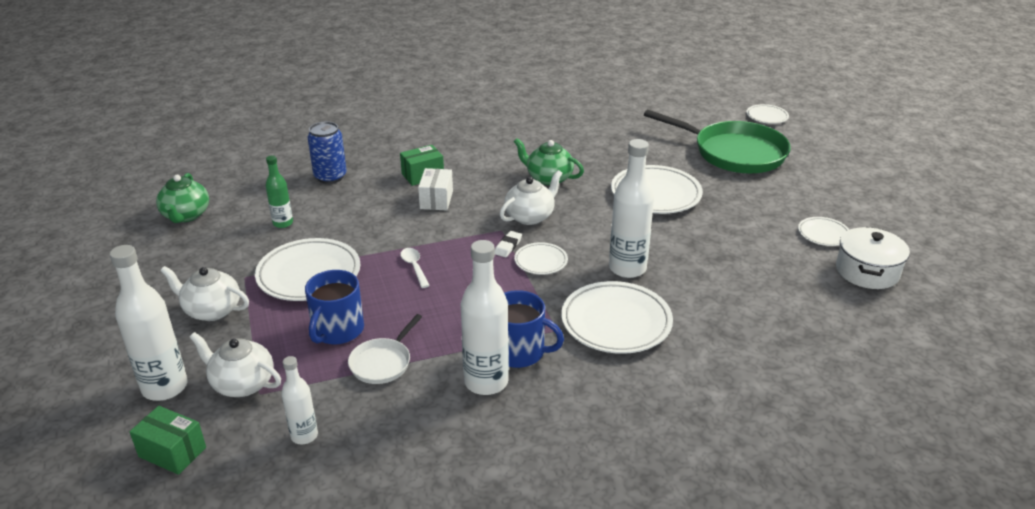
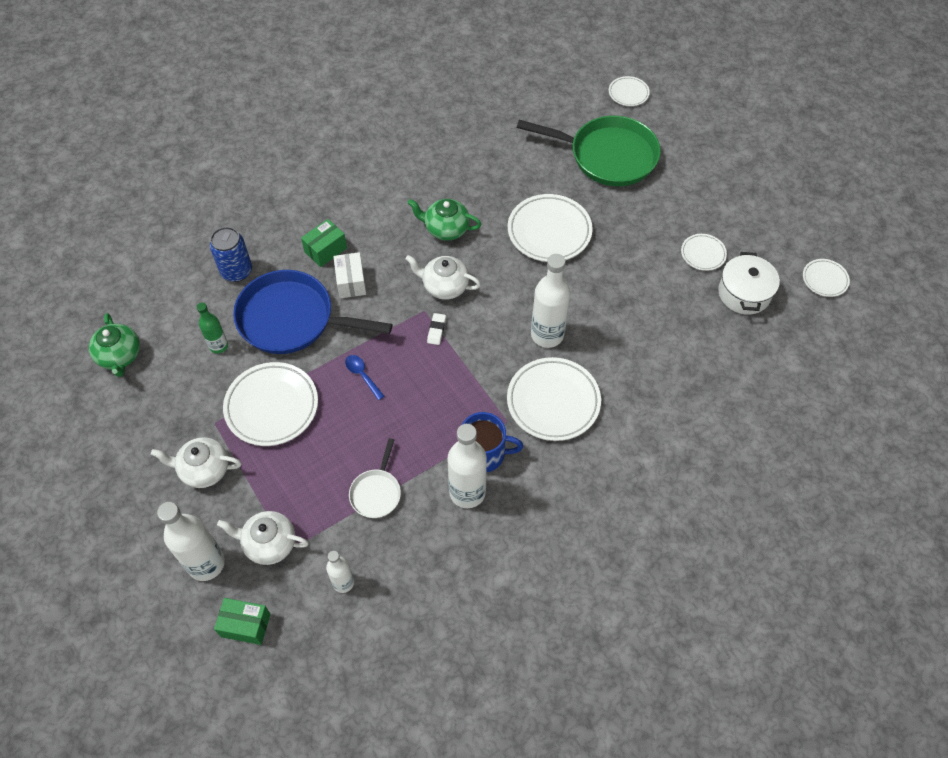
camera: 15 degrees left, 25 degrees up
blue mug [305,270,364,344] -> none
white spoon [400,248,430,288] -> blue spoon [345,355,384,400]
white teapot [500,170,562,225] -> white teapot turned 105 degrees counterclockwise [406,255,481,300]
white plate [514,242,568,275] -> white plate moved to [803,259,850,297]
none -> blue pan [233,270,393,354]

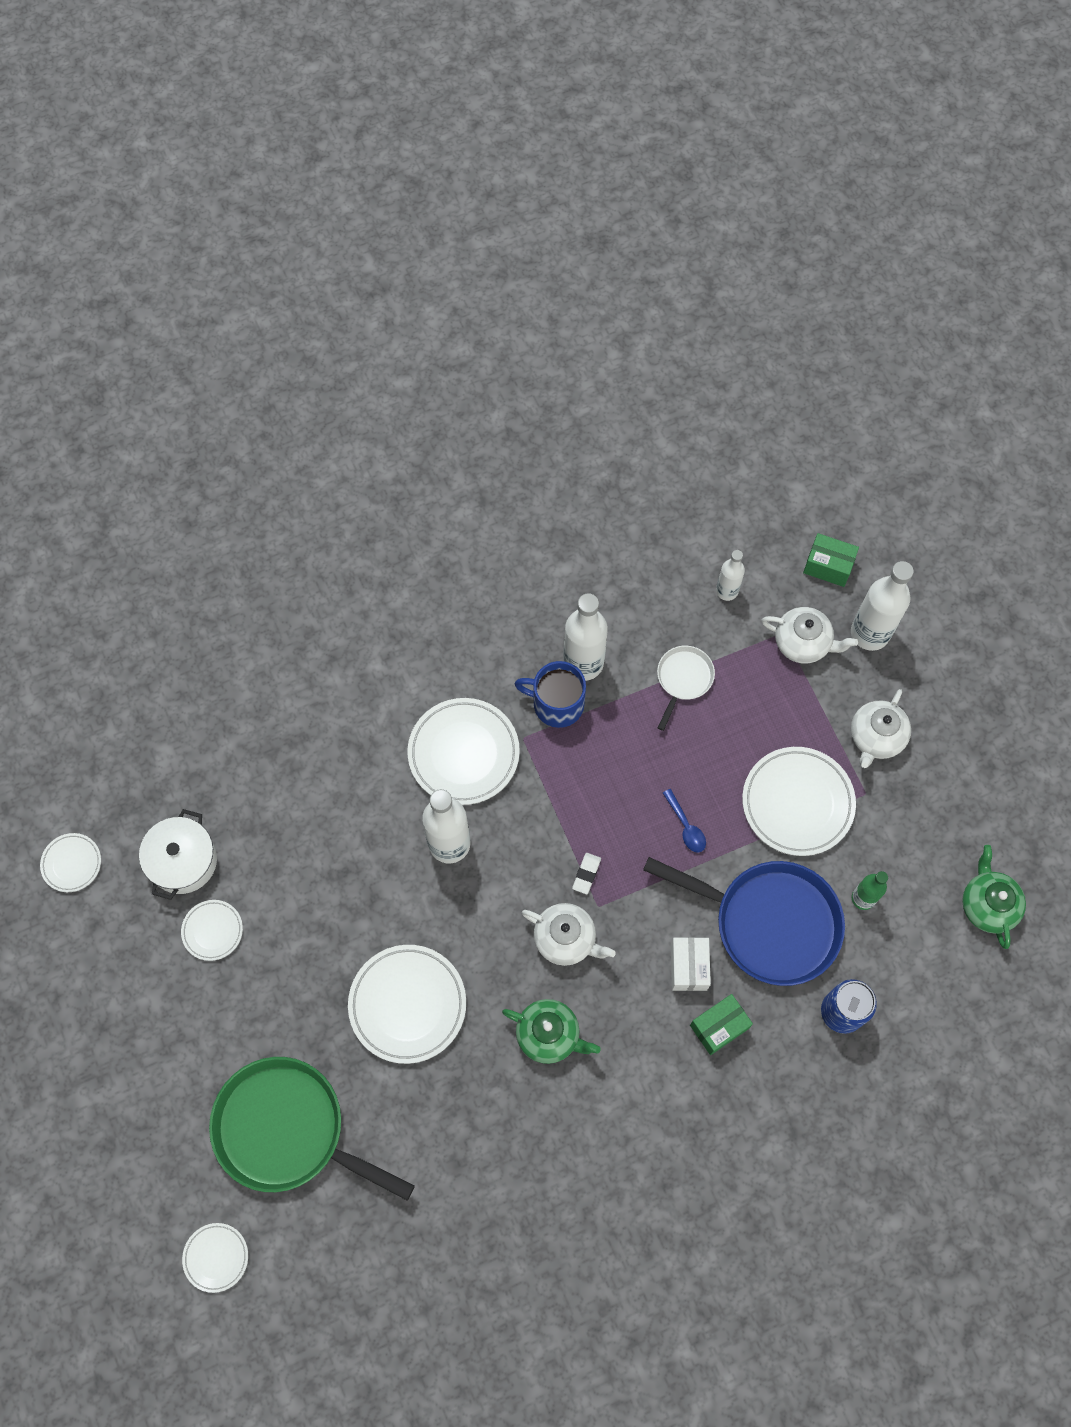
camera: 170 degrees left, 10 degrees up
white teapot [151,437,241,488] -> white teapot turned 105 degrees clockwise [851,689,911,768]

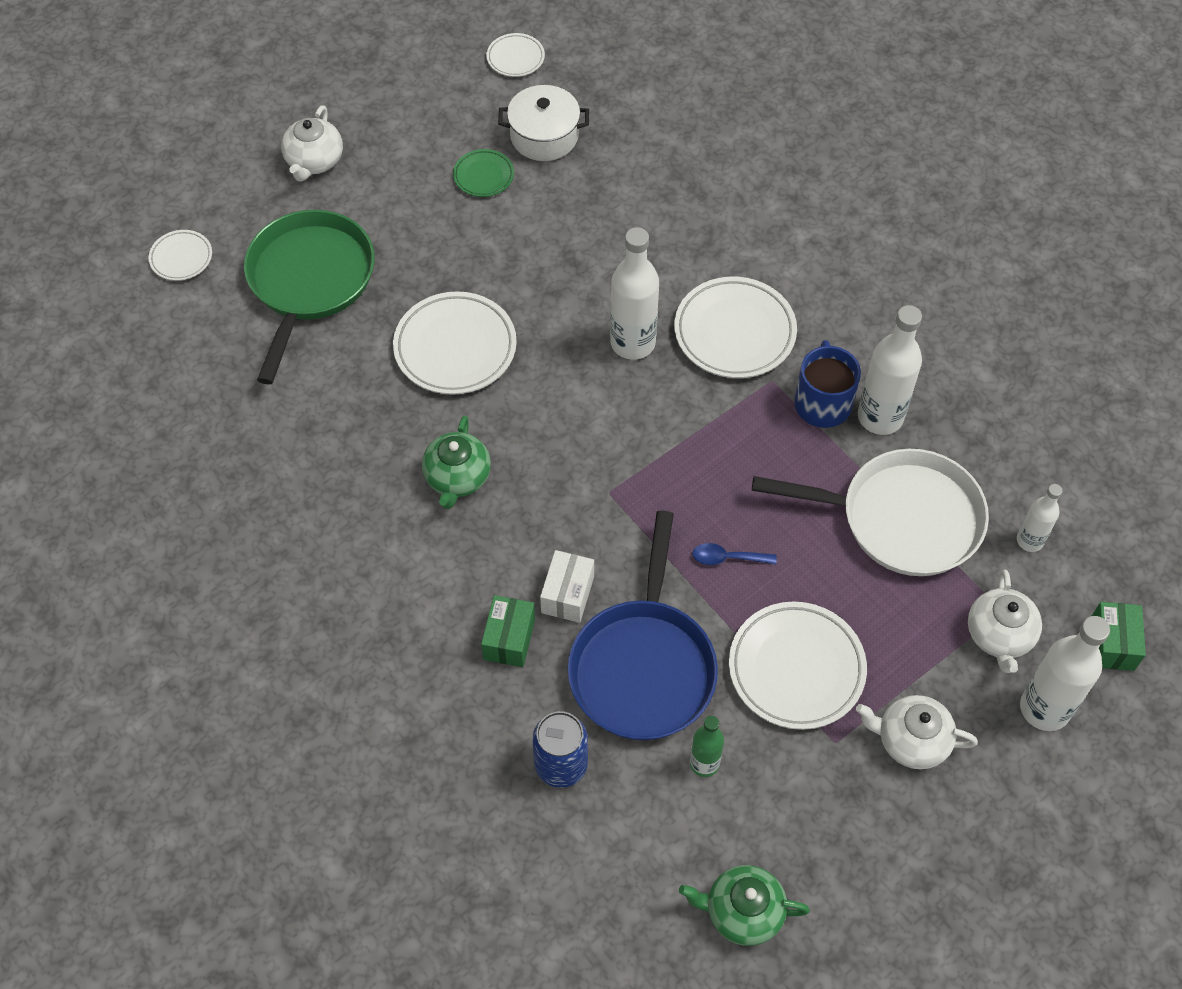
camera: 75 degrees right, 10 degrees down
white plate [181,900,243,961] -> green plate [453,149,514,197]
white teapot [522,903,616,966] -> white teapot moved to [281,106,343,182]
white eraser [572,853,601,894] -> none
white pan [657,646,715,731] -> white pan [752,449,989,576], size x2.06
blue spoon [663,789,706,853] -> blue spoon turned 45 degrees clockwise [692,543,777,565]
white box [671,937,711,991] -> white box turned 60 degrees counterclockwise [540,550,594,623]
green box [690,994,753,1055] -> green box turned 60 degrees clockwise [481,595,535,667]
green teapot [962,845,1026,949] -> green teapot turned 150 degrees counterclockwise [679,865,810,946]

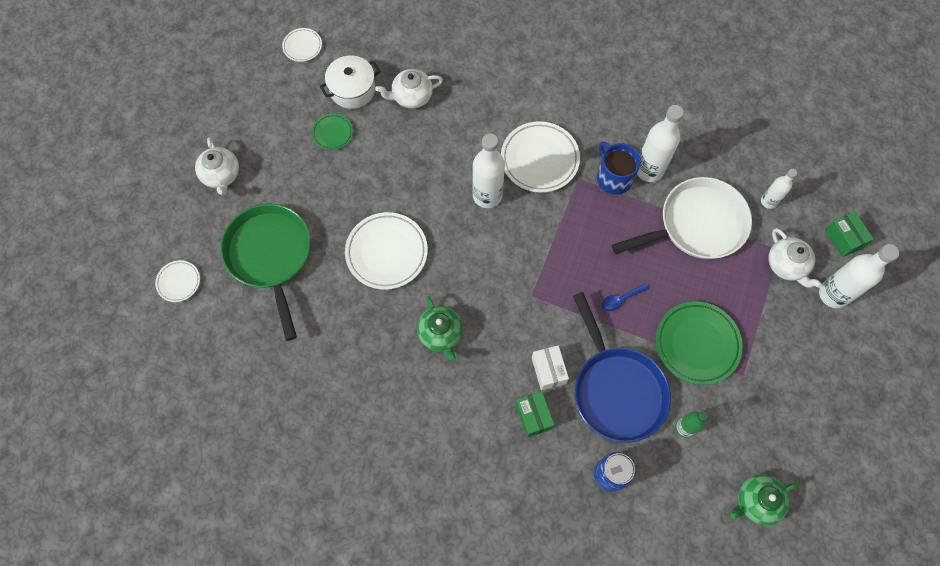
camera: 30 degrees left, 10 degrees up
white plate [729,602,867,730] -> green plate [656,301,743,385]
white teapot [856,695,978,769] -> white teapot moved to [375,69,443,109]

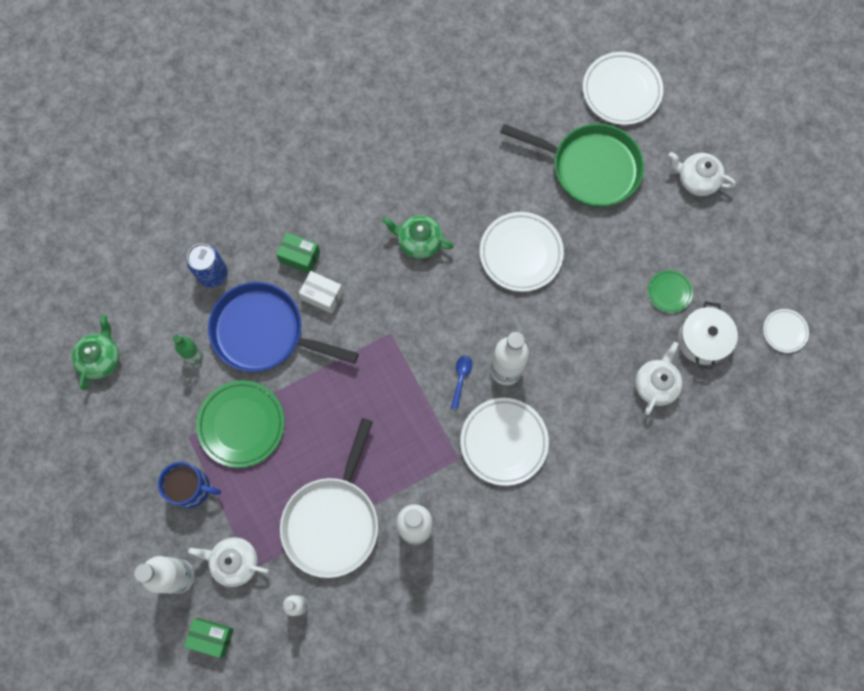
camera: 130 degrees right, 5 degrees up
white plate [155,260,200,302] -> white plate [583,52,663,125], size x1.89
blue mug [597,141,641,195] -> blue mug moved to [158,462,221,508]
blue spoon [601,283,649,311] -> blue spoon moved to [451,355,472,409]

